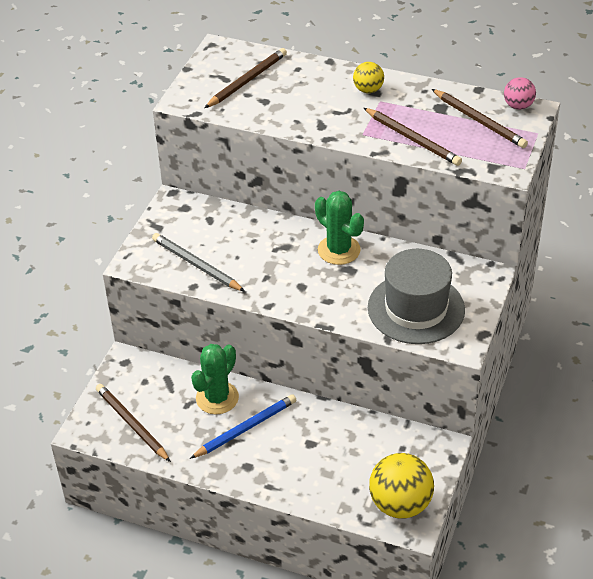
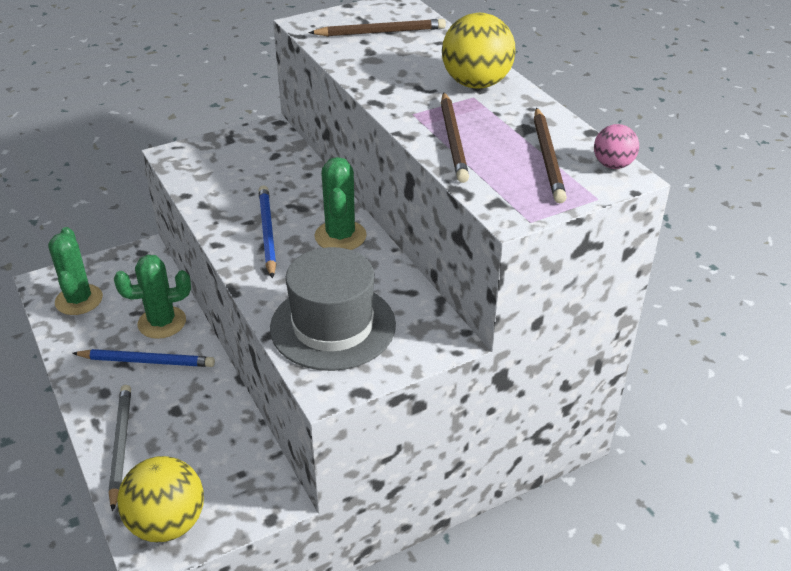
camera: 40 degrees right, 5 degrees down
brown pencil [96,384,171,462] -> green cactus [48,227,103,315]
grey pencil [152,233,245,292] -> grey pencil moved to [108,385,131,511]
yellow ball [353,62,384,93] -> yellow ball [442,13,516,88], size x1.87
none -> blue pencil [259,185,276,279]

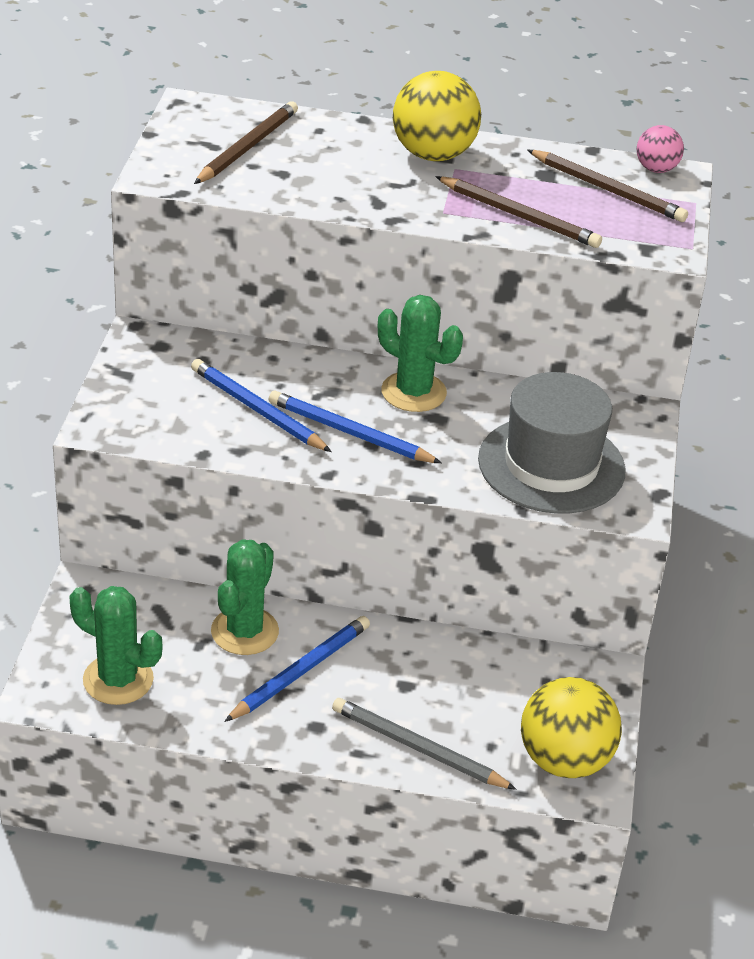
camera: 55 degrees left, 0 degrees up
none -> blue pencil [191,359,332,452]

